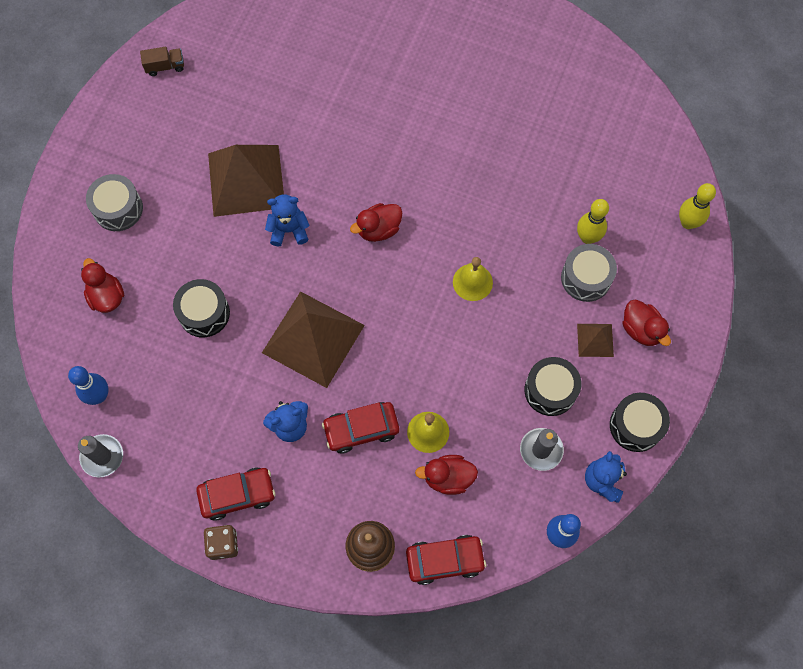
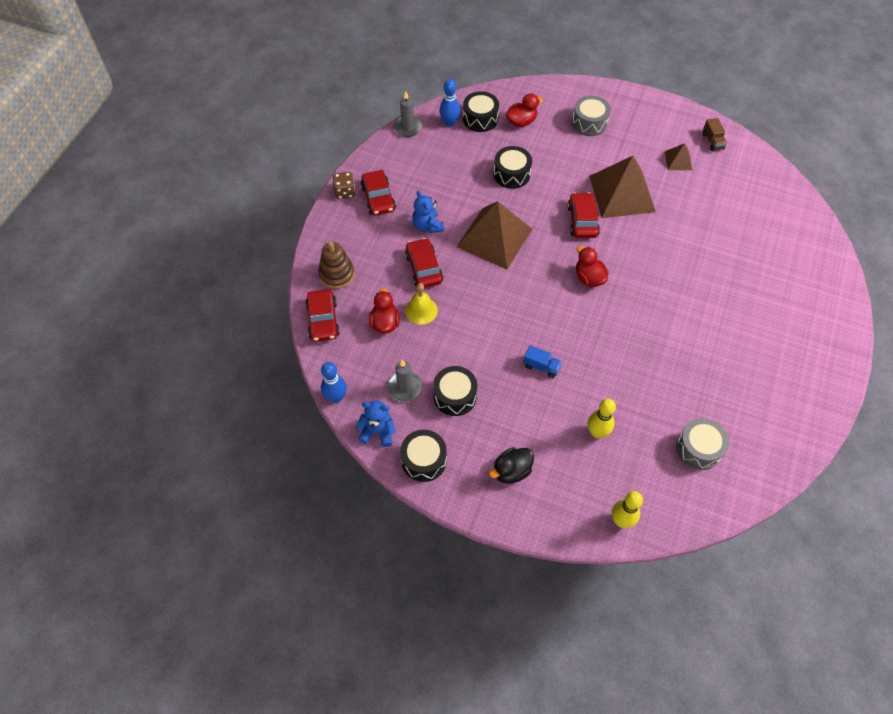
camera: 90 degrees right, 10 degrees down
blue teddy bear [265,194,310,246] -> red car [567,192,600,238]
yellow bell [453,257,493,301] -> none
grey drum [561,244,617,302] -> grey drum moved to [676,418,729,470]
brown pyramid [577,324,614,357] -> brown pyramid moved to [665,143,692,170]
red duck [623,300,671,346] -> black duck [489,447,534,483]
none -> black drum [463,91,499,132]
none -> blue truck [523,345,562,378]

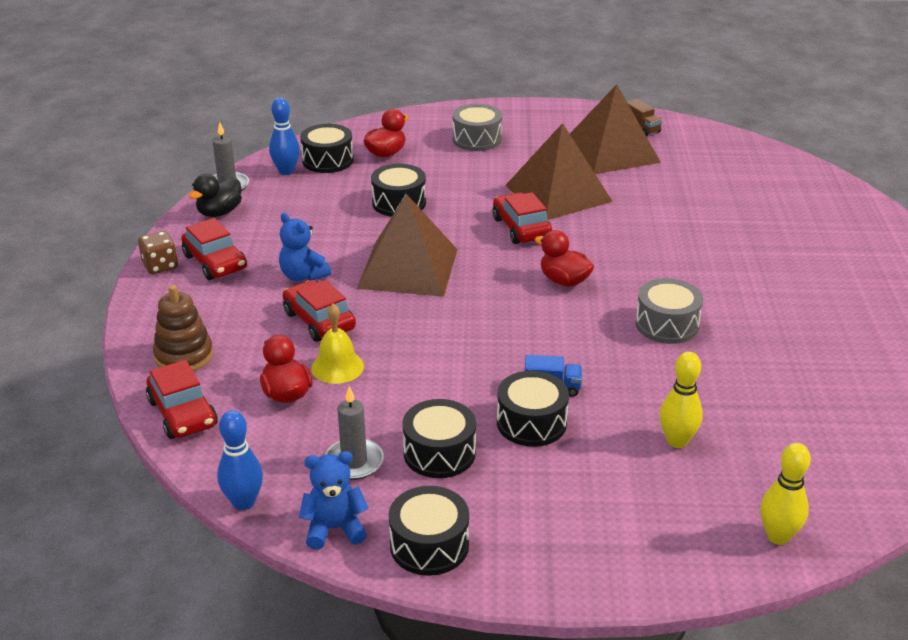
camera: 20 degrees left, 25 degrees down
black duck [489,447,534,483] -> black duck moved to [189,174,242,217]
brown pyramid [665,143,692,170] -> brown pyramid [570,84,661,174], size x2.16
grey drum [676,418,729,470] -> grey drum moved to [635,278,703,344]
none -> black drum [497,371,569,447]

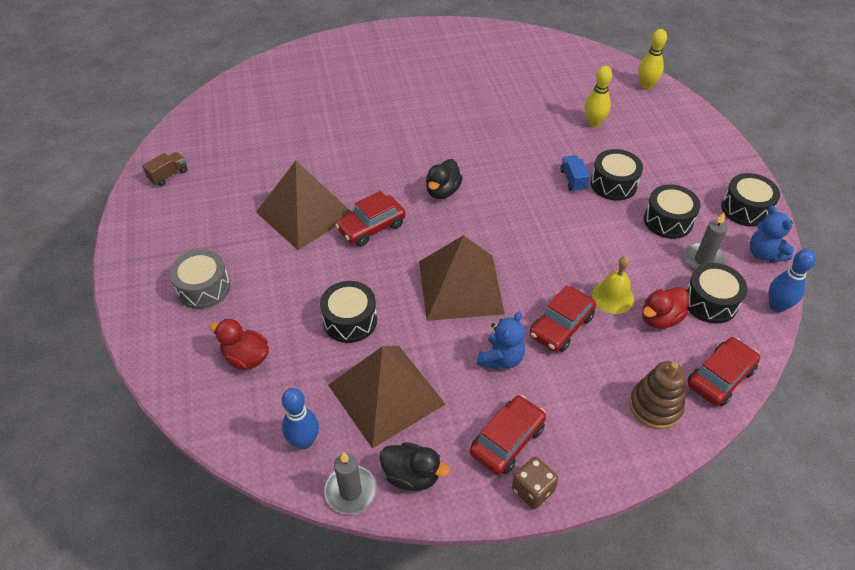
camera: 105 degrees left, 15 degrees up
black drum [300,124,353,173] -> black drum moved to [686,263,747,324]
red duck [535,230,594,287] -> black duck [426,159,463,199]
brown pyramid [570,84,661,174] -> brown pyramid moved to [328,346,445,449]
grey drum [635,278,703,344] -> none

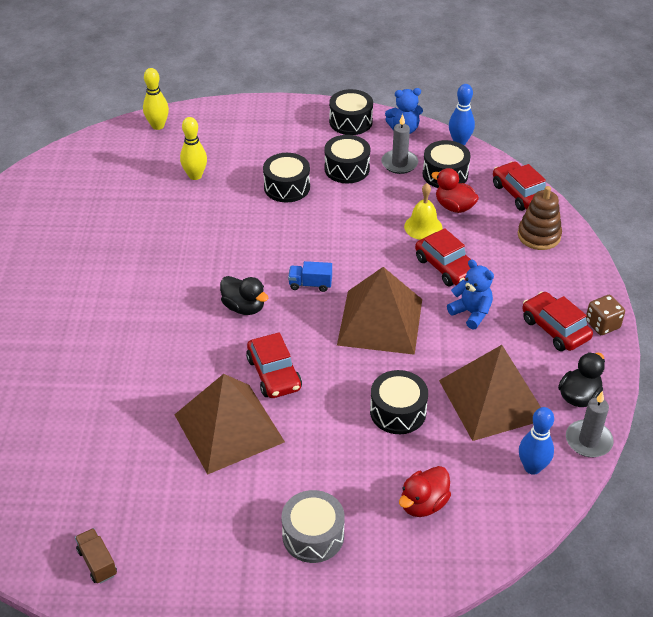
camera: 75 degrees left, 5 degrees down
blue truck [560,155,590,192] -> blue truck moved to [288,261,332,292]
red duck [642,287,689,329] -> red duck turned 150 degrees clockwise [431,168,479,213]

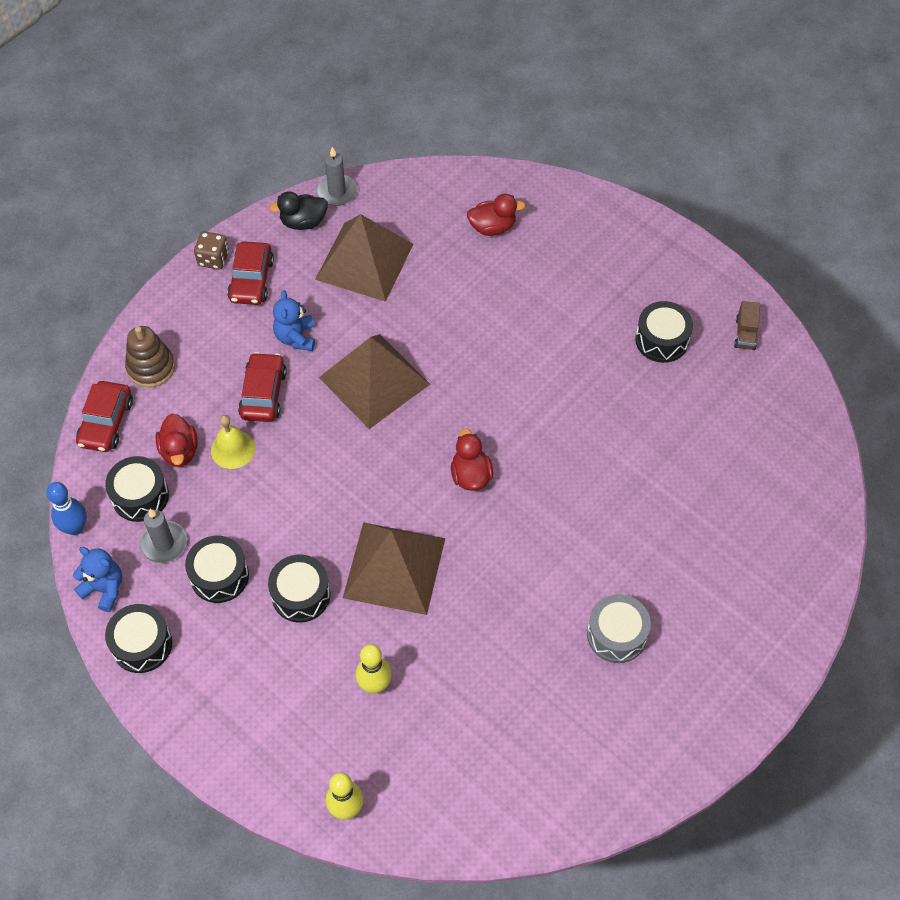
camera: 140 degrees left, 15 degrees up
brown pyramid [174,374,285,475] -> brown pyramid moved to [343,522,445,615]
black duck [220,276,268,315] -> red duck [451,428,493,491]
red car [246,332,302,398] -> none
grey drum [281,490,345,563] -> grey drum moved to [587,594,651,663]
blue truck [288,261,332,292] -> none
black drum [370,370,428,434] -> black drum moved to [635,301,693,363]
blue bowling pin [519,407,554,475] -> none

